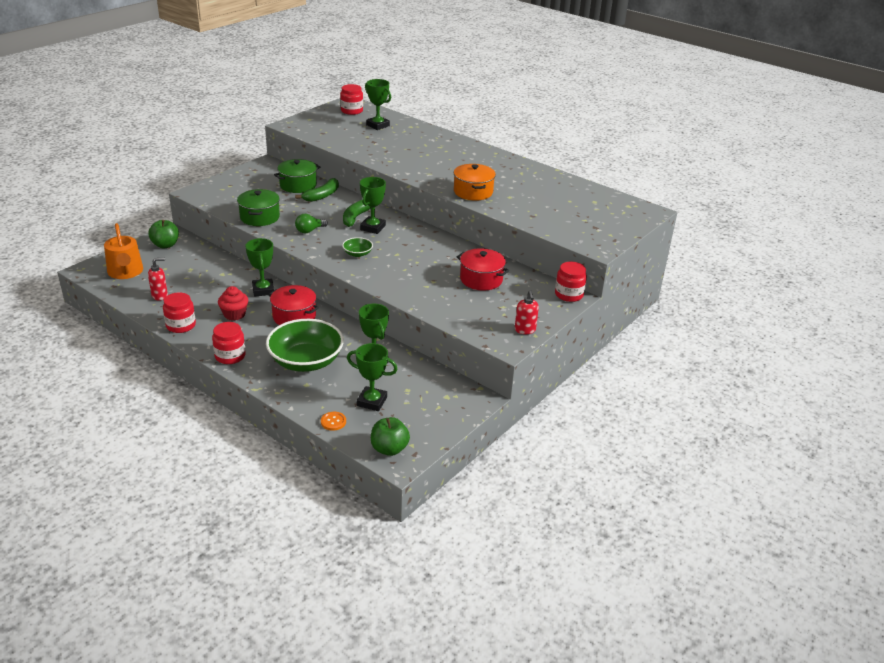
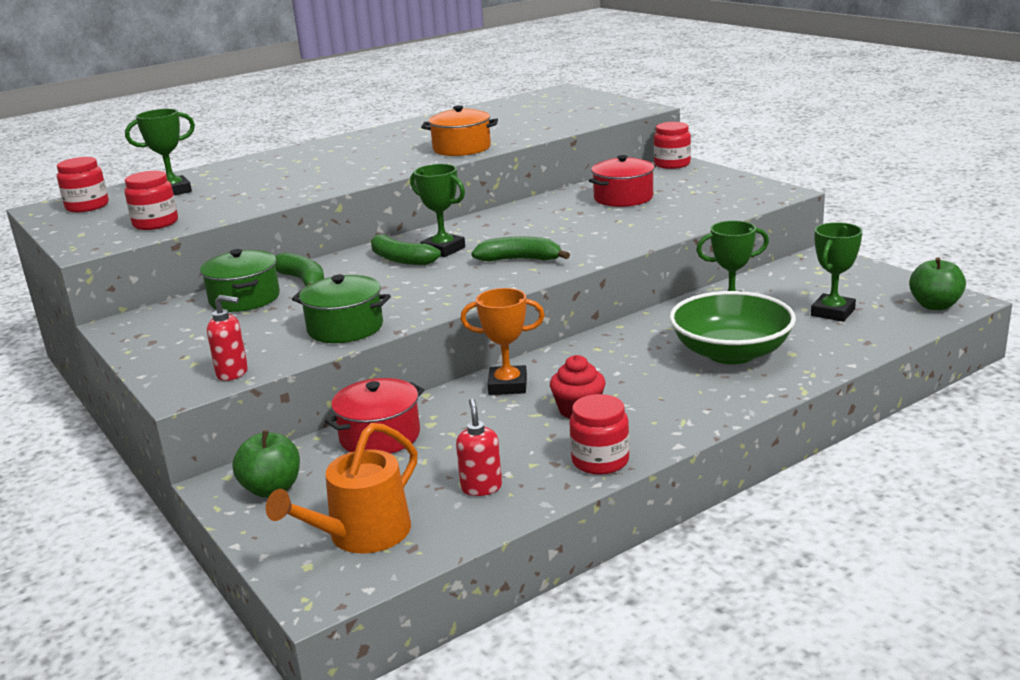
camera: 70 degrees left, 10 degrees down
orange watering can [104,223,143,279] -> orange watering can turned 135 degrees clockwise [266,423,418,553]
red jar [212,322,246,364] -> red jar moved to [124,171,178,230]
green trophy [245,238,274,297] -> orange trophy [461,288,545,395]
red pot [268,285,319,325] -> red pot moved to [325,378,424,454]
green light bulb [295,214,328,233] -> none
orange button [321,412,346,431] -> none
green bowl [342,237,373,257] -> green banana [471,236,570,262]
red soap dispenser [515,290,539,334] -> red soap dispenser moved to [207,295,248,381]

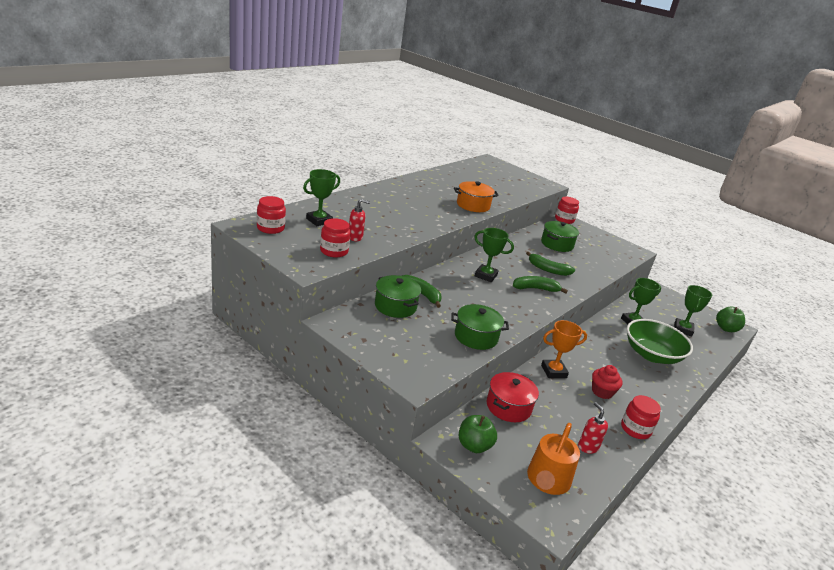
camera: 20 degrees left, 5 degrees up
red soap dispenser [207,295,248,381] -> red soap dispenser moved to [349,199,370,241]
green banana [371,233,441,265] -> green banana moved to [526,251,575,276]
red pot [589,155,656,207] -> green pot [541,221,579,252]

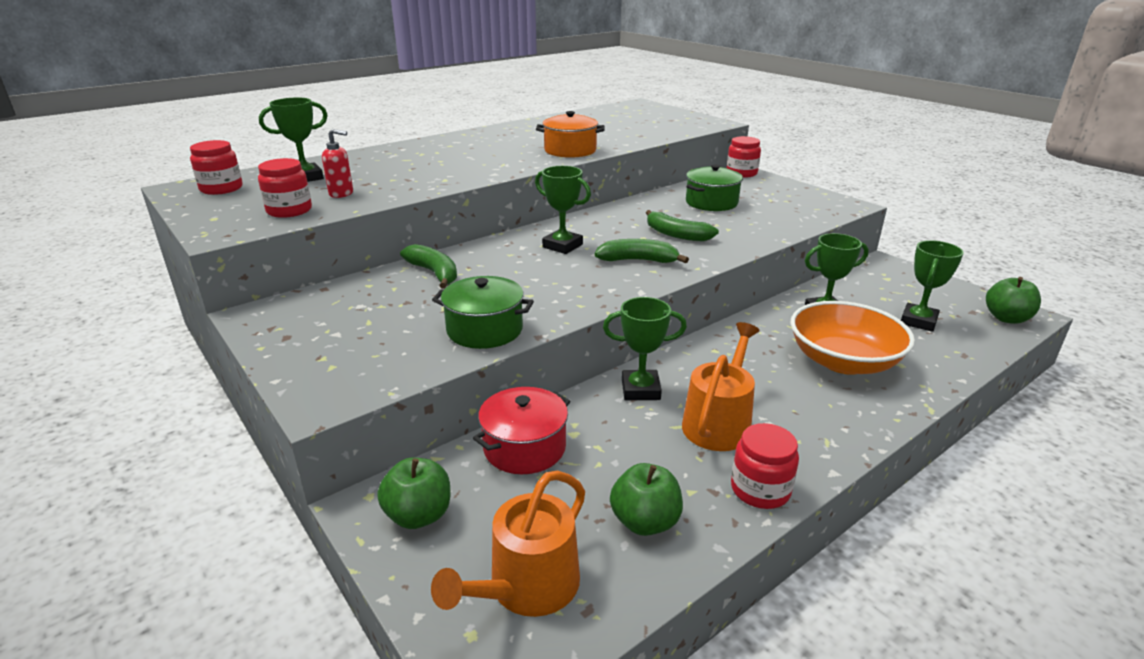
camera: 15 degrees right, 0 degrees up
green pot [375,275,421,318] -> none
orange trophy [541,320,587,378] -> green trophy [603,297,687,400]
red soap dispenser [578,402,608,454] -> green apple [610,463,683,536]
red cupcake [592,365,623,399] -> orange watering can [682,322,760,451]
green bowl [627,319,693,364] -> orange bowl [790,301,915,375]

